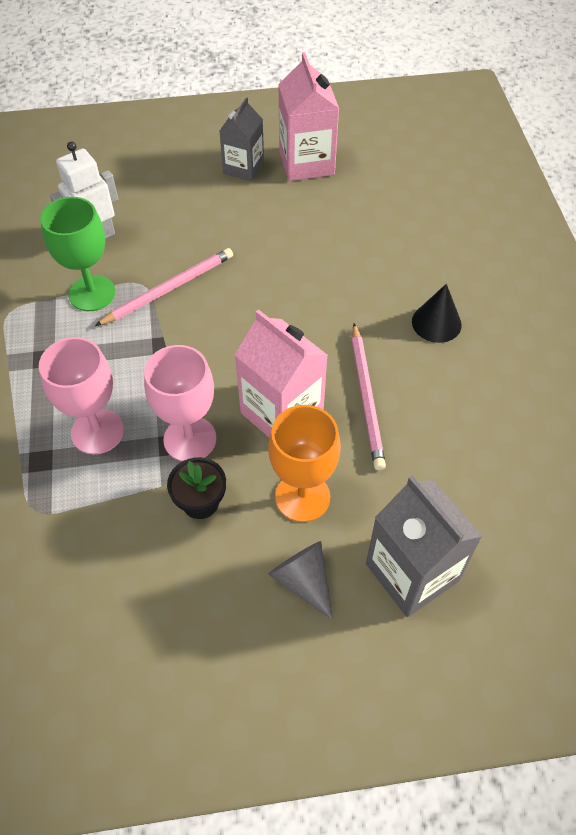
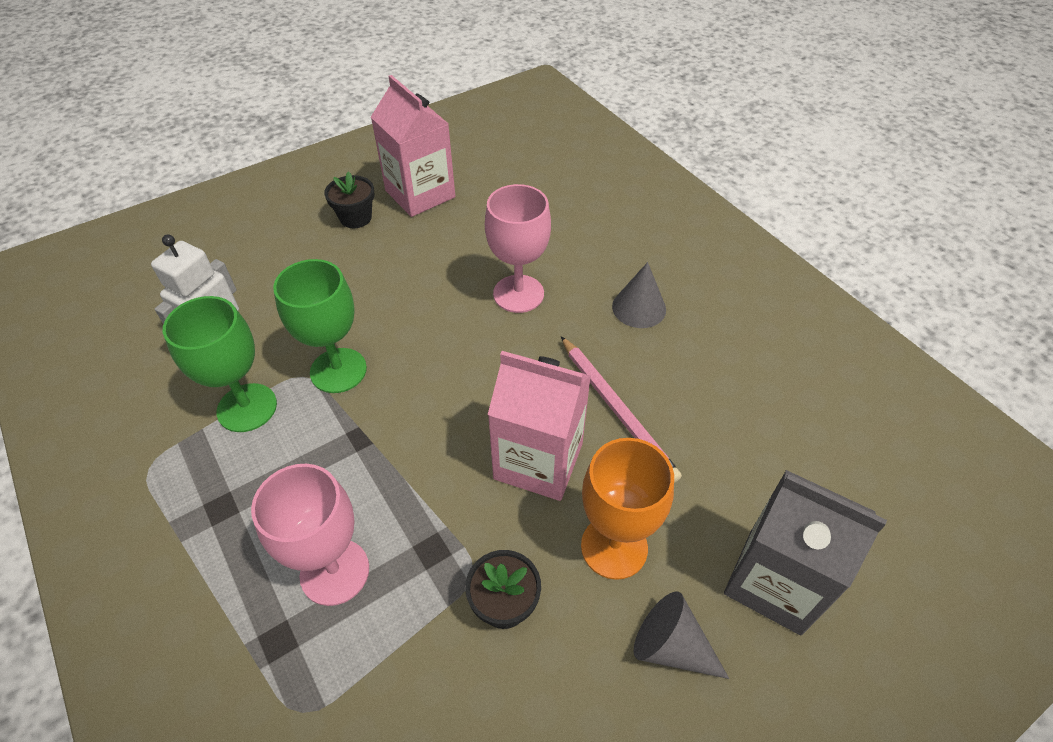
camera: 25 degrees left, 5 degrees down
pink pencil [95,248,233,326] -> green goblet [273,259,367,393]
pink goblet [144,345,216,461] -> pink goblet moved to [485,184,551,313]
grey carton [220,98,264,181] -> black flower pot [324,171,375,228]
black cone [412,284,462,343] -> grey cone [612,262,666,328]

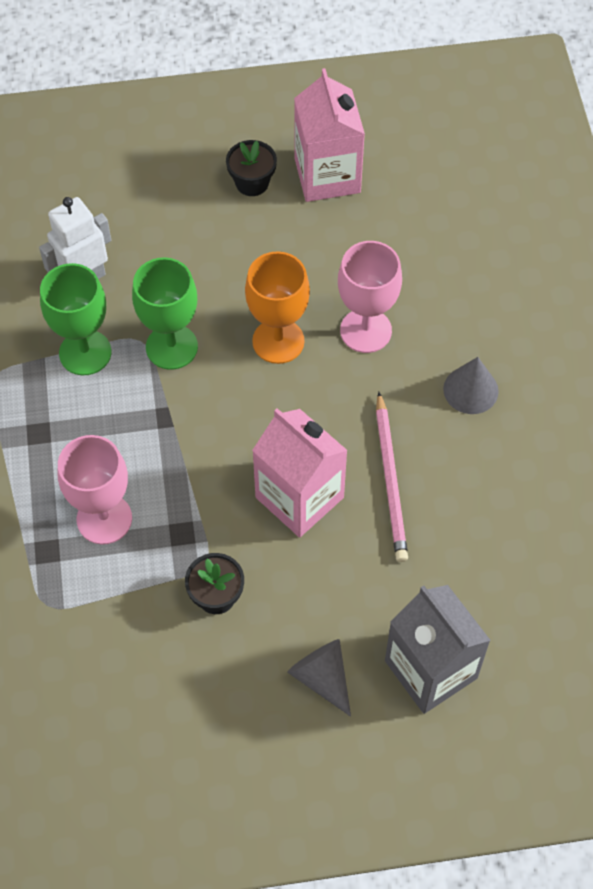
camera: 25 degrees right, 10 degrees up
orange goblet [581,438,674,580] -> orange goblet moved to [245,251,310,364]

